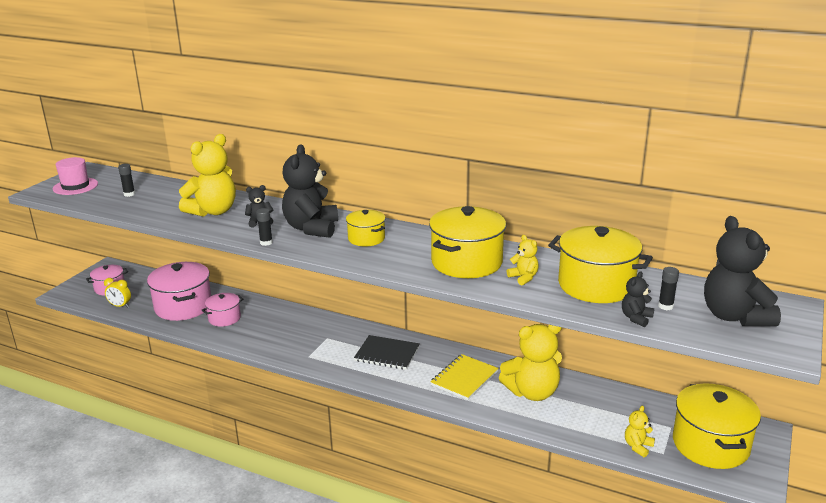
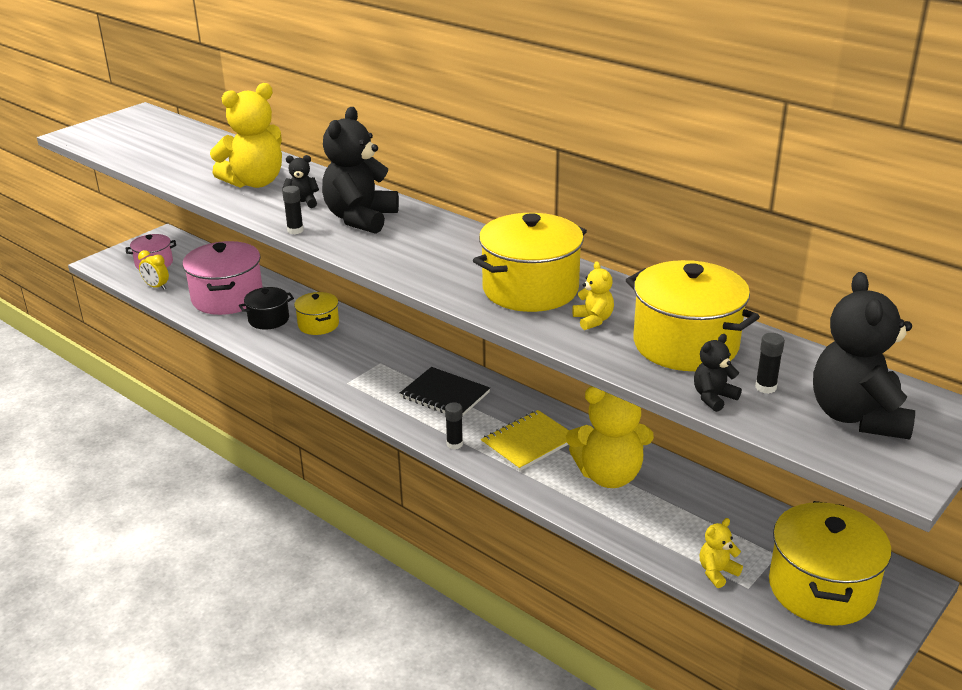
camera: 15 degrees right, 5 degrees up
pink hat [53,157,98,195] -> none
black glue stick [118,164,135,197] -> black glue stick moved to [445,402,463,450]
pink pot [202,293,243,327] -> black pot [239,287,294,329]
yellow pot [346,210,385,246] -> yellow pot moved to [294,292,339,335]

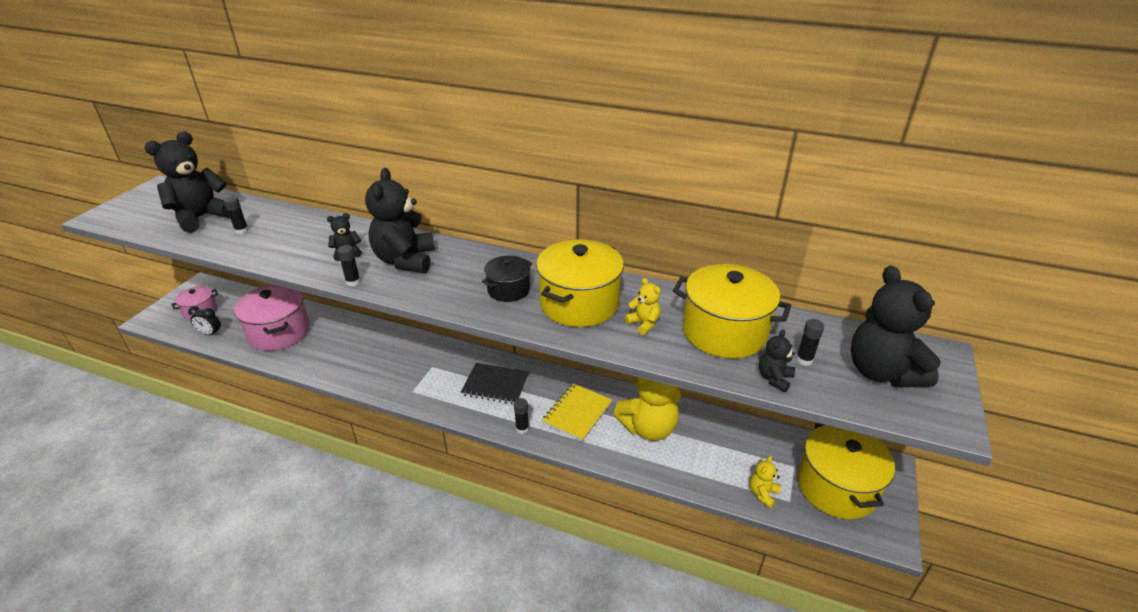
camera: 20 degrees left, 5 degrees up
yellow clock [138,250,169,290] -> black clock [188,306,221,336]
yellow teddy bear [210,83,282,188] -> none
black pot [239,287,294,329] -> black pot moved to [482,256,532,302]
yellow pot [294,292,339,335] -> none
none -> black teddy bear [144,131,230,233]
none -> black glue stick [224,196,248,234]

